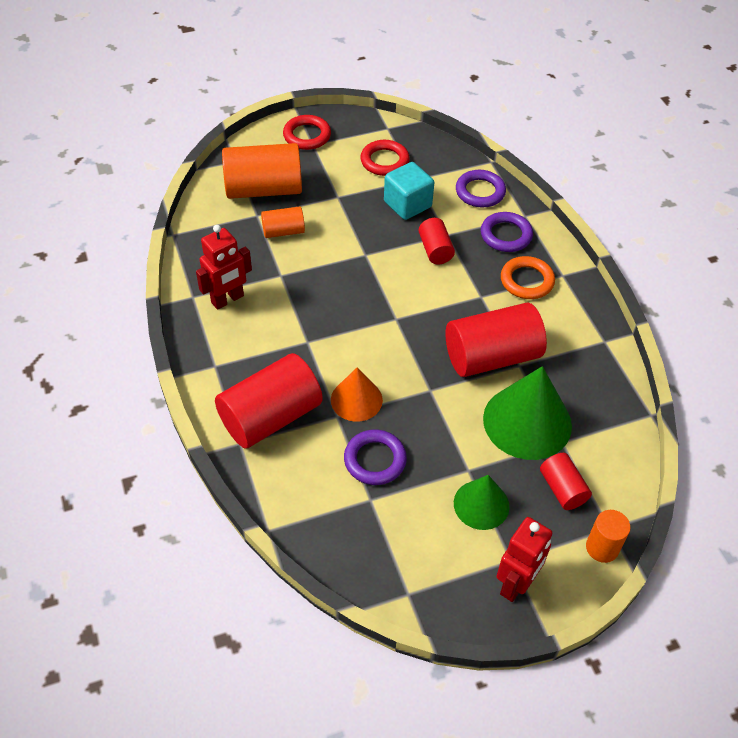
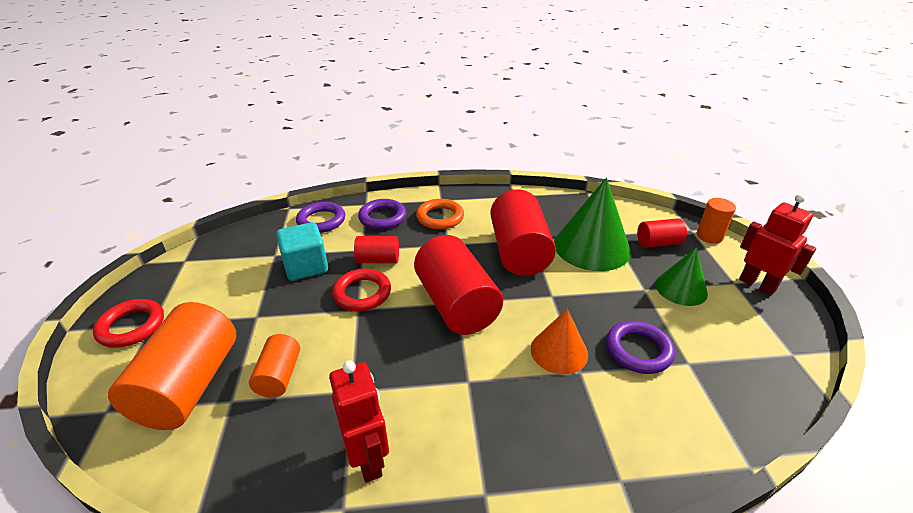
camera: 75 degrees left, 15 degrees down
red cylinder [215,353,323,448] -> red cylinder moved to [414,235,503,335]
red ring [360,140,410,176] -> red ring moved to [332,269,391,311]

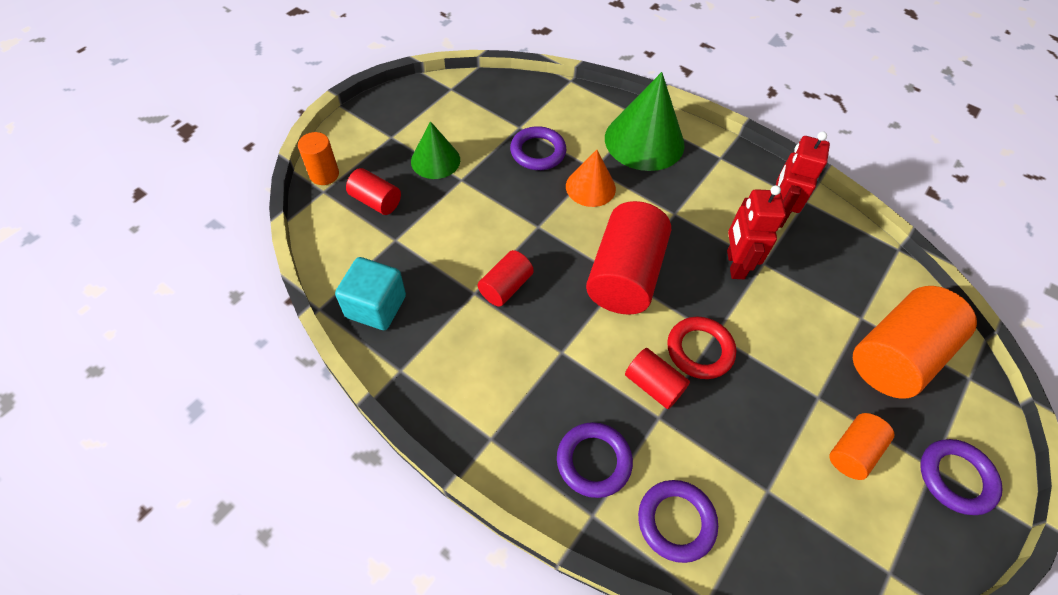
camera: 140 degrees left, 20 degrees up
red ring [93,299,164,348] -> purple ring [920,439,1003,515]
orange cylinder [249,334,300,398] -> orange cylinder moved to [829,413,895,480]
turquoise cube [276,222,328,281] -> turquoise cube moved to [335,257,406,330]
orange ring [416,199,464,229] -> none
red cylinder [490,189,556,276] -> red cylinder [478,250,534,307], size x0.52
green cone [554,178,631,271] -> green cone moved to [605,72,685,171]
red robot [739,194,816,295] -> red robot moved to [727,185,786,279]

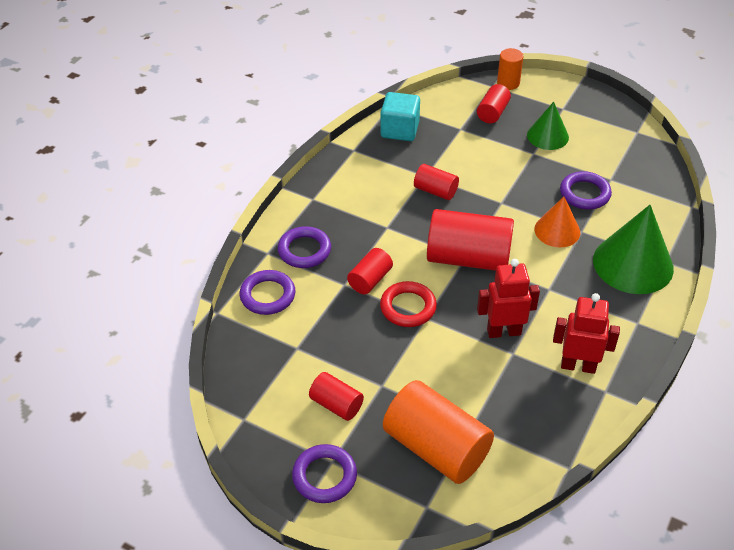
camera: 85 degrees right, 10 degrees down
orange cylinder [829,413,895,480] -> red cylinder [309,372,364,421]

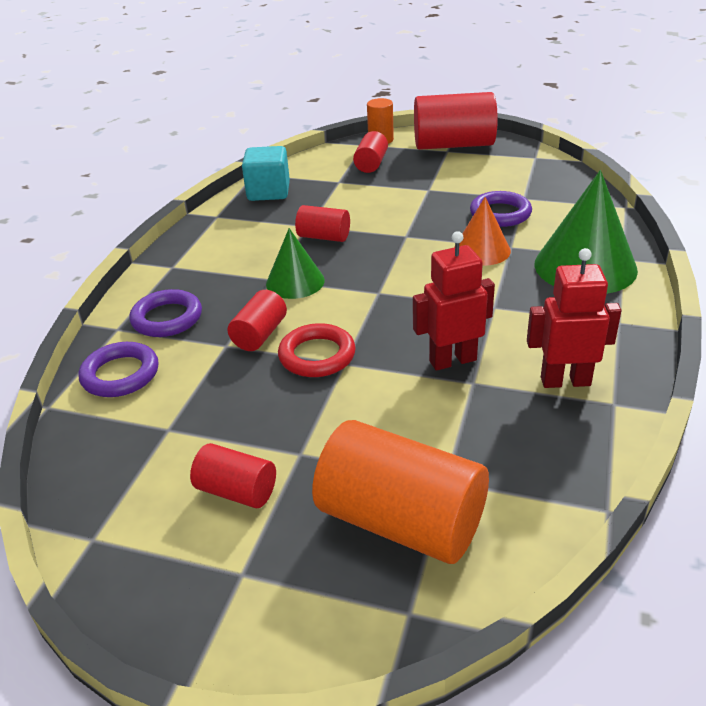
camera: 10 degrees left, 10 degrees down
purple ring [292,444,357,503] -> none
red cylinder [427,209,514,271] -> red cylinder moved to [414,92,498,150]
green cone [527,102,569,150] -> green cone moved to [266,228,325,299]

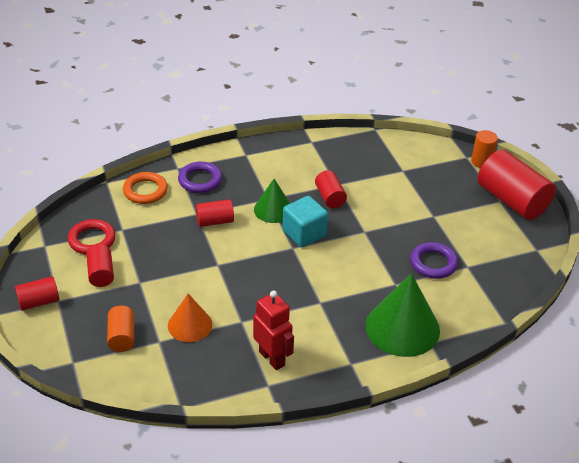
camera: 50 degrees right, 5 degrees up
purple ring [79,342,159,397] -> orange ring [123,172,168,204]
turquoise cube [242,146,290,201] -> turquoise cube moved to [283,196,328,247]
red ring [278,323,356,377] -> red ring moved to [68,219,116,254]
orange cylinder [312,420,489,564] -> orange cylinder [107,306,134,352], size x0.52
red cylinder [353,131,388,173] -> red cylinder moved to [15,276,59,311]
red robot [413,231,495,371] -> none
orange cone [459,197,511,266] -> orange cone moved to [168,294,212,342]

